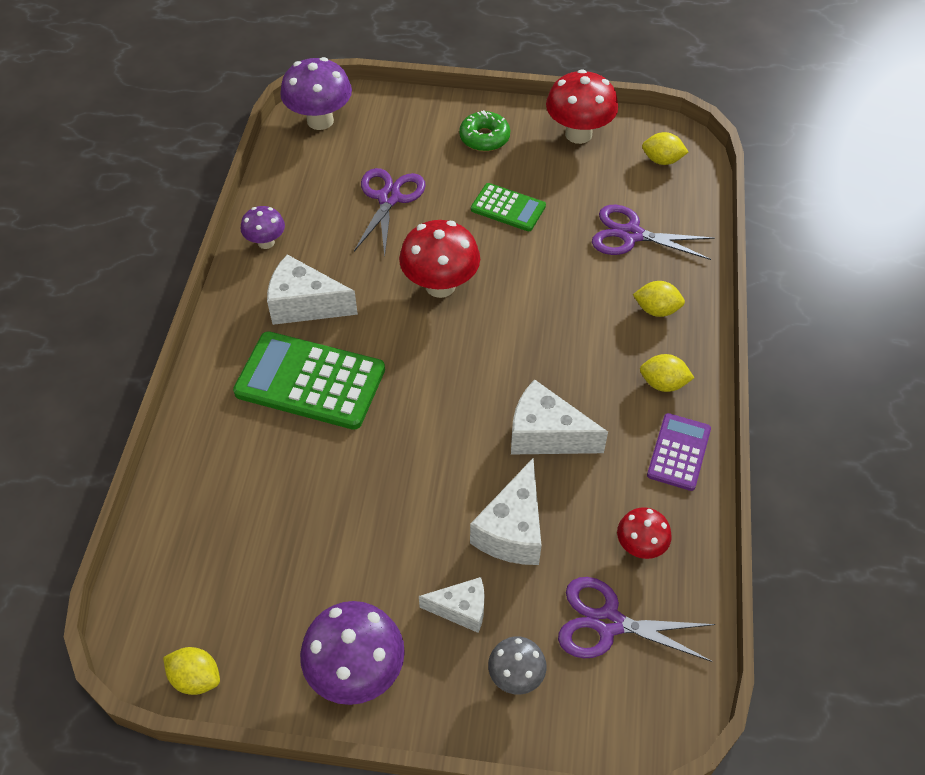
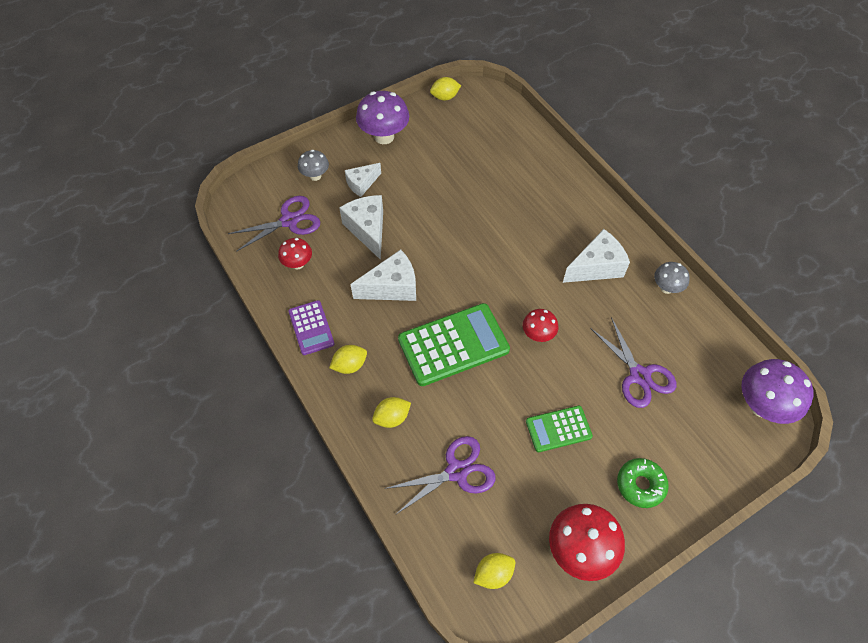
camera: 140 degrees right, 5 degrees up
green calculator [233,331,385,430] -> green calculator moved to [398,303,510,386]
purple mushroom [241,206,285,249] -> grey mushroom [654,262,690,294]
red mushroom [399,220,480,298] -> red mushroom [523,309,558,342], size x0.57

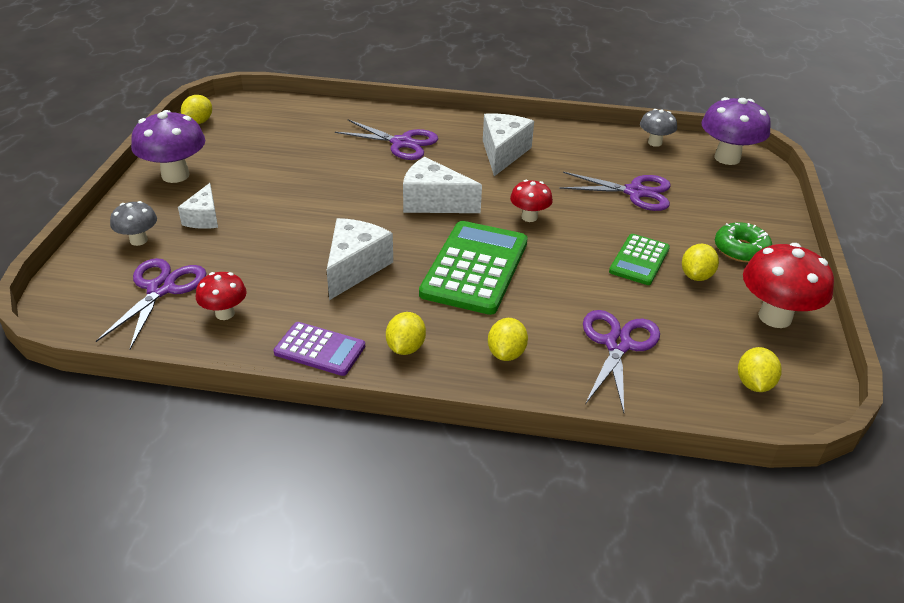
camera: 50 degrees left, 20 degrees down
white cheese [339,195,383,260] -> white cheese moved to [403,157,482,213]
grey mushroom [654,262,690,294] -> grey mushroom moved to [640,109,677,147]
none -> purple scissors [335,120,438,160]
none -> yellow lemon [682,244,719,281]

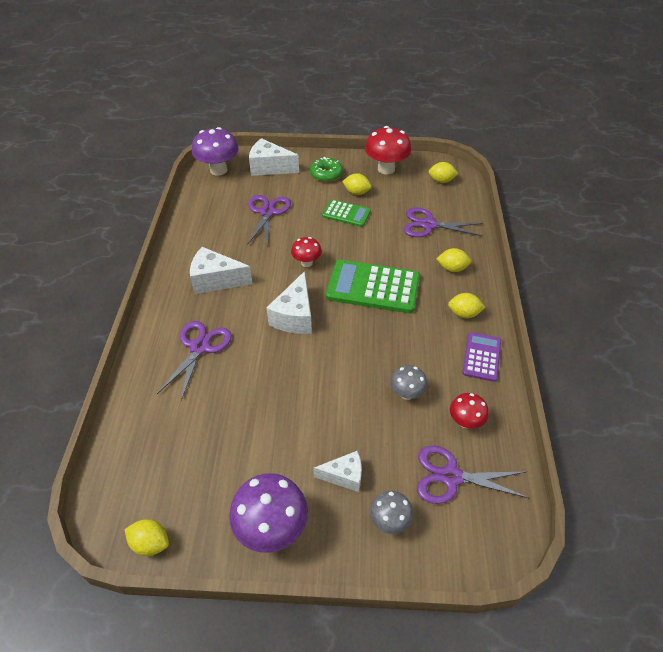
camera: 95 degrees left, 10 degrees up
white cheese [327,218,393,300] -> white cheese moved to [249,138,299,176]
grey mushroom [640,109,677,147] -> grey mushroom moved to [390,365,428,400]

